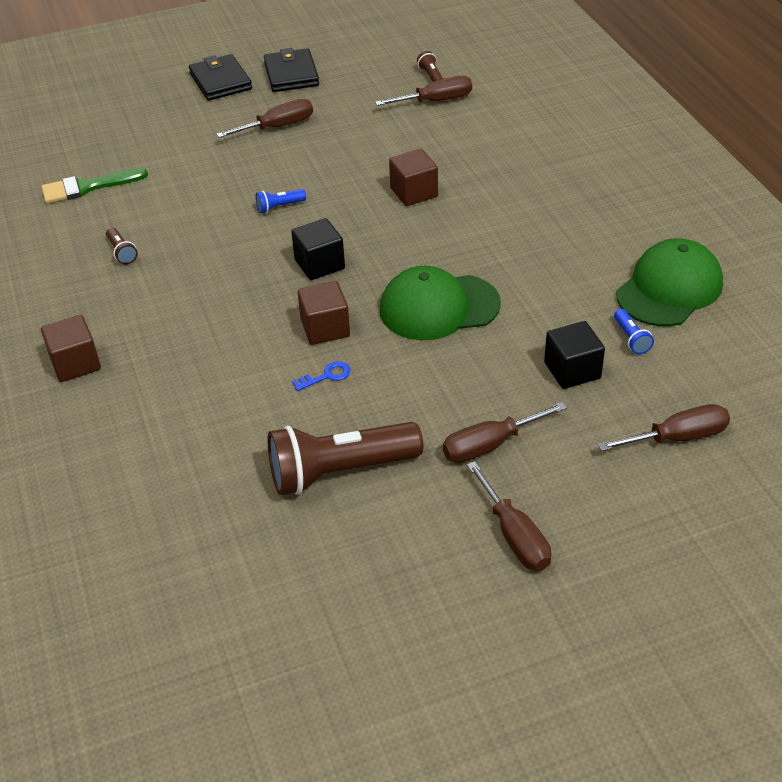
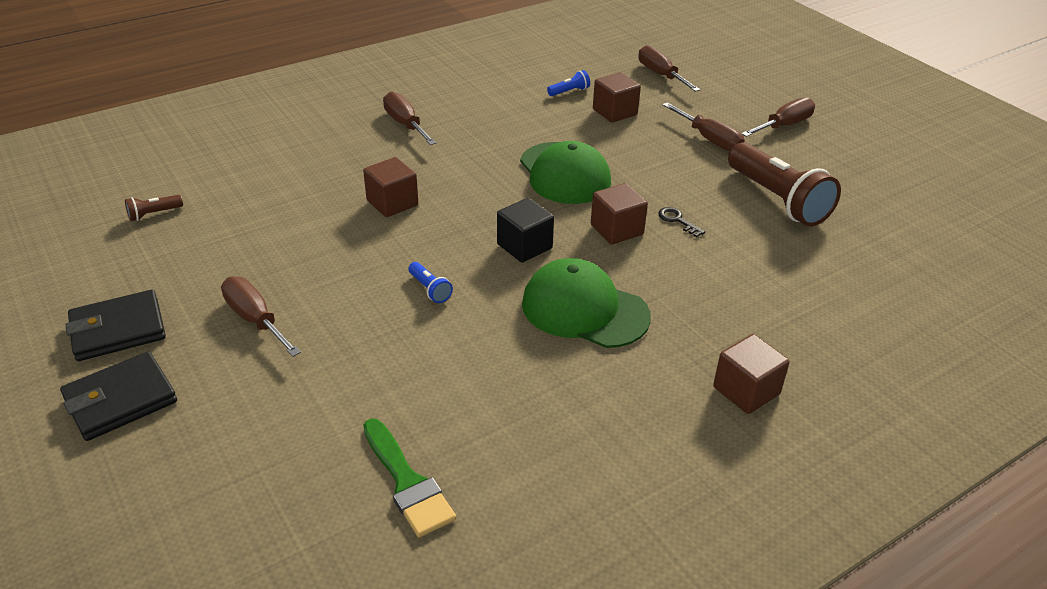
camera: 105 degrees left, 5 degrees down
brown flashlight [106,228,138,264] -> none
blue key [292,361,350,391] -> black key [658,207,705,237]
brown screwdriver [375,76,472,106] -> brown screwdriver moved to [383,92,437,145]
black cube [544,321,605,389] -> brown cube [593,72,641,123]
green cap [616,238,723,326] -> green cap moved to [522,258,651,348]

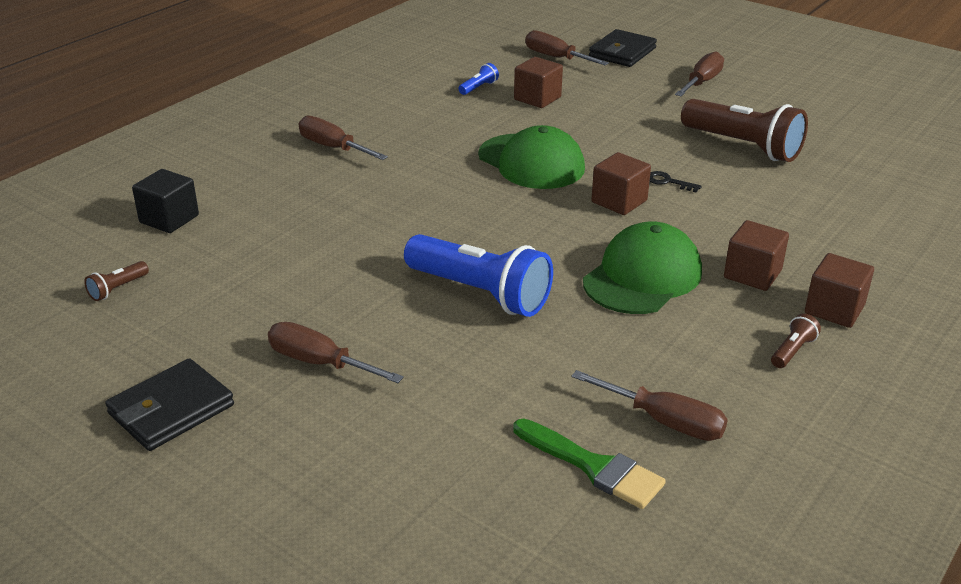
camera: 20 degrees left, 5 degrees down
black wallet [60,351,177,441] -> black wallet moved to [589,29,657,67]
brown cube [363,157,418,217] -> brown cube moved to [724,220,789,291]
blue flashlight [408,262,453,303] -> blue flashlight [404,234,553,317], size x2.42
black cube [497,198,554,263] -> black cube moved to [132,169,199,233]
green cap [522,258,651,348] -> green cap turned 120 degrees clockwise [583,221,702,314]
brown screwdriver [662,103,745,151] -> brown screwdriver moved to [572,370,728,441]
none -> brown flashlight [771,313,821,368]

